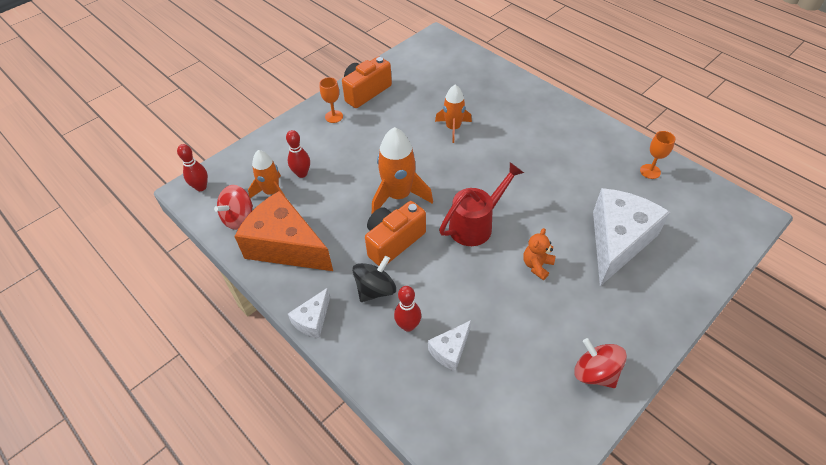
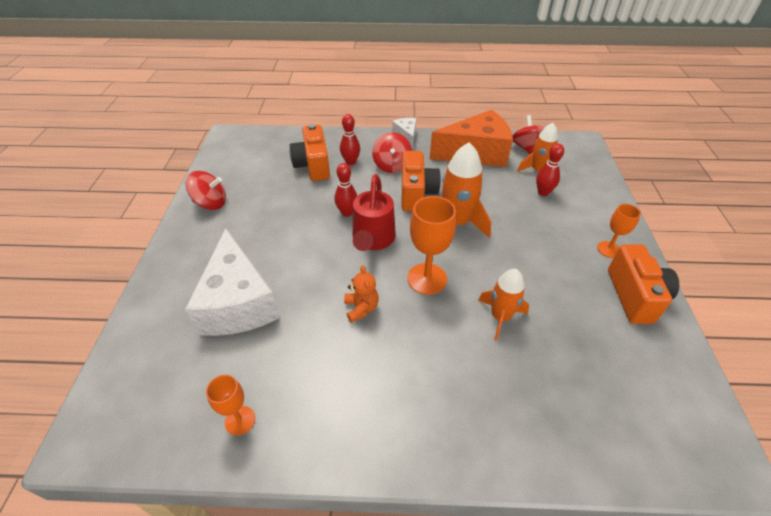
camera: 135 degrees right, 5 degrees down
red bowling pin [177,144,208,191] -> red bowling pin moved to [335,163,357,217]
black spinning top [352,256,396,302] -> red spinning top [372,132,412,173]
white cheese [428,320,471,372] -> orange camera [290,124,330,181]
orange teddy bear [523,228,555,280] -> orange teddy bear moved to [344,265,379,323]
none -> orange goblet [407,196,456,295]

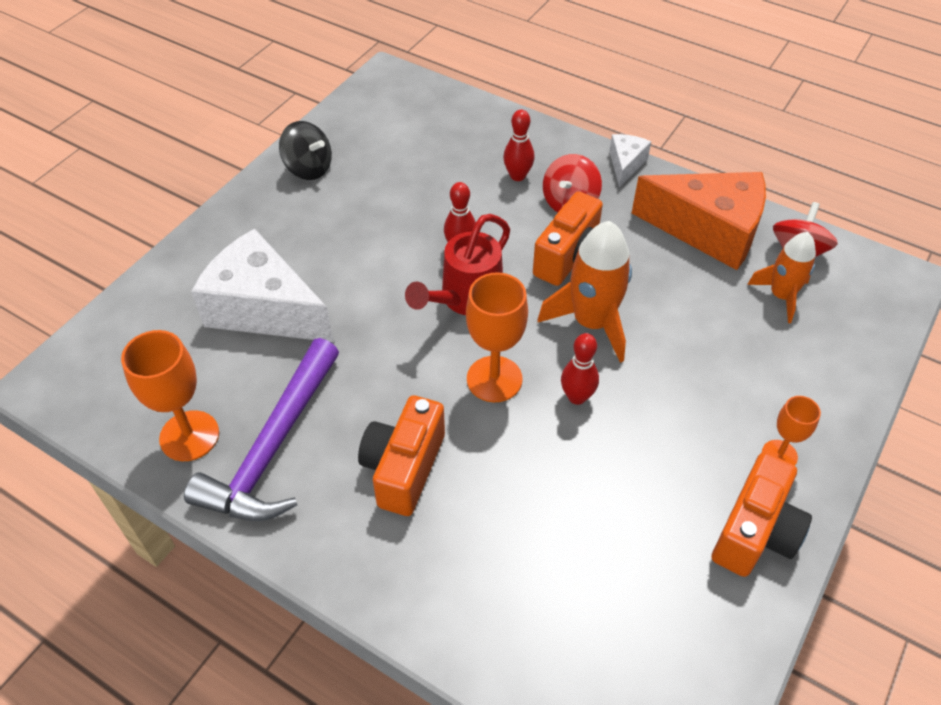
camera: 30 degrees right, 5 degrees up
white cheese [185,229,280,336] -> white cheese turned 105 degrees clockwise [191,229,334,342]
red spinning top [186,171,226,210] -> black spinning top [279,121,332,180]
orange goblet [206,375,255,436] -> orange goblet [121,330,219,461], size x1.69
orange camera [290,124,330,181] -> orange camera moved to [358,395,445,516]
orange teddy bear [344,265,379,323] -> none
orange rocket [478,269,529,341] -> none
red bowling pin [536,143,564,196] -> red bowling pin moved to [561,333,599,405]
none -> purple hammer [184,338,339,521]

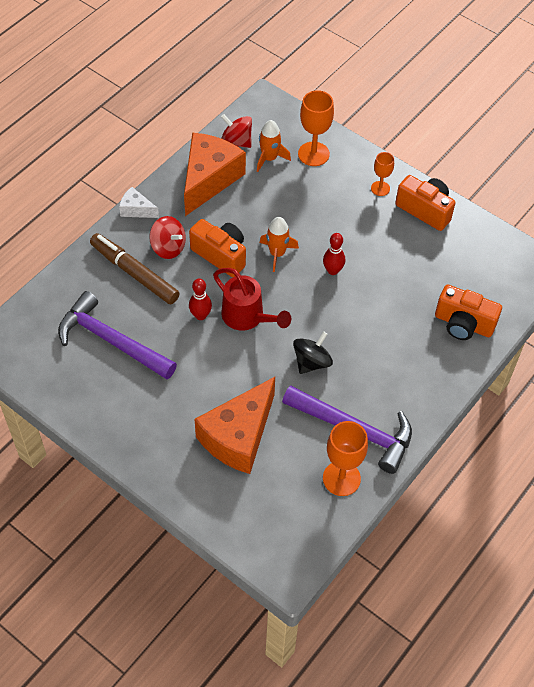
camera: 85 degrees left, 5 degrees up
white cheese [191,229,334,342] -> orange cheese [195,377,275,474]
black spinning top [279,121,332,180] -> black spinning top moved to [293,331,333,374]
orange camera [358,395,445,516] -> orange camera moved to [435,285,502,340]
orange goblet [466,272,528,402] -> orange goblet moved to [298,90,334,166]
red bowling pin [503,110,535,181] -> brown marker [90,233,180,304]
orange rocket [538,221,632,363] -> orange rocket [260,217,299,272], size x0.65
none -> purple hammer [58,291,177,379]

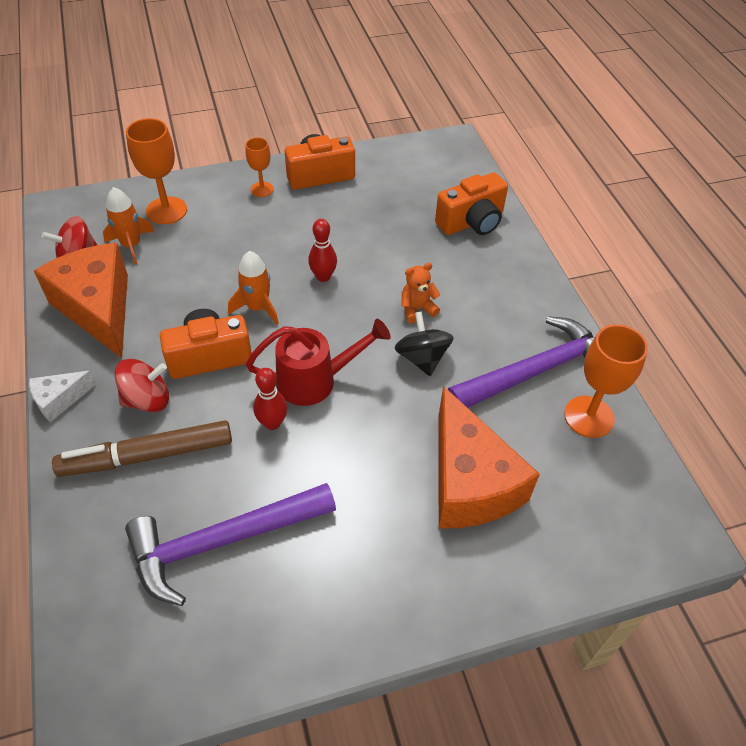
camera: 55 degrees left, 5 degrees down
none -> orange teddy bear [401,263,441,323]

